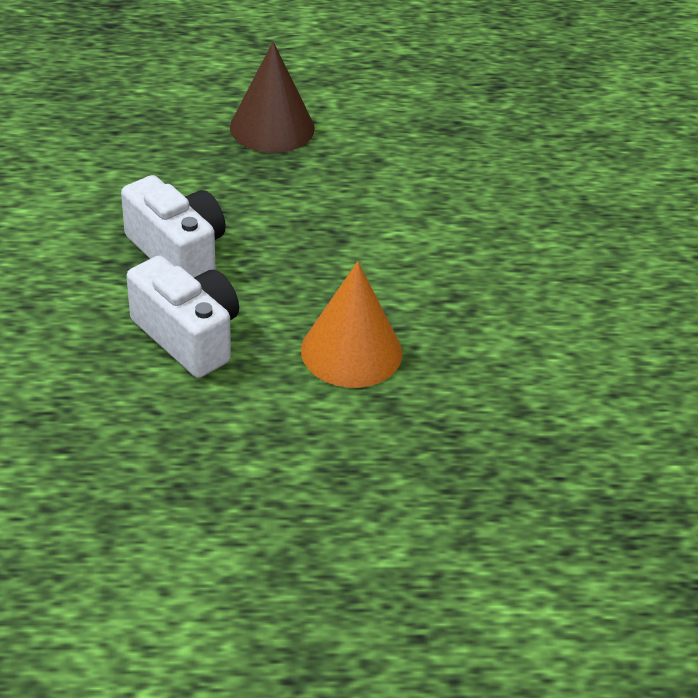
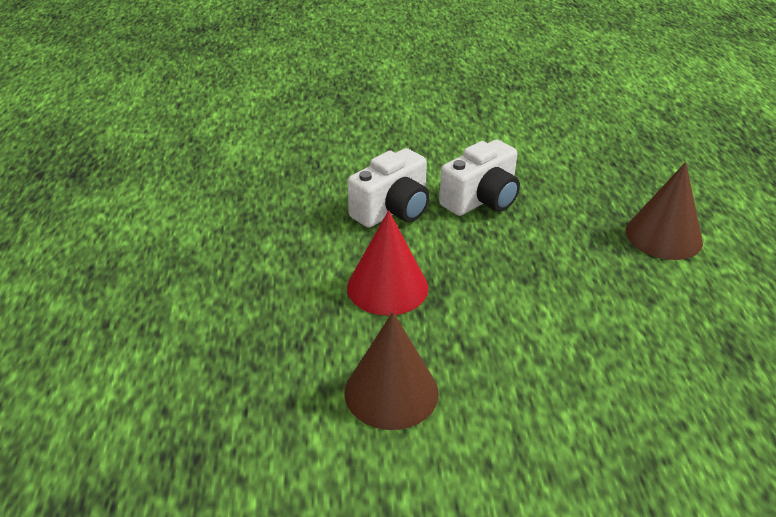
camera: 90 degrees right, 5 degrees down
orange cone [301,261,402,388] -> red cone [347,210,428,316]
none -> brown cone [345,312,439,430]

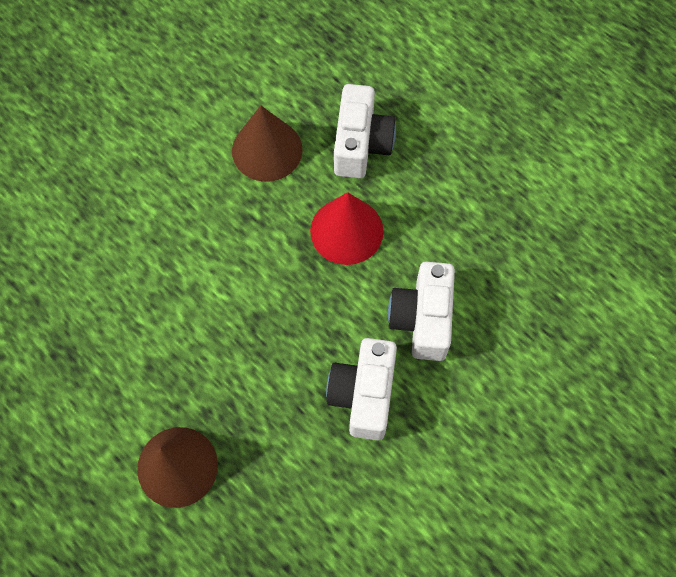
camera: 140 degrees right, 30 degrees up
none -> white camera [334,84,396,179]

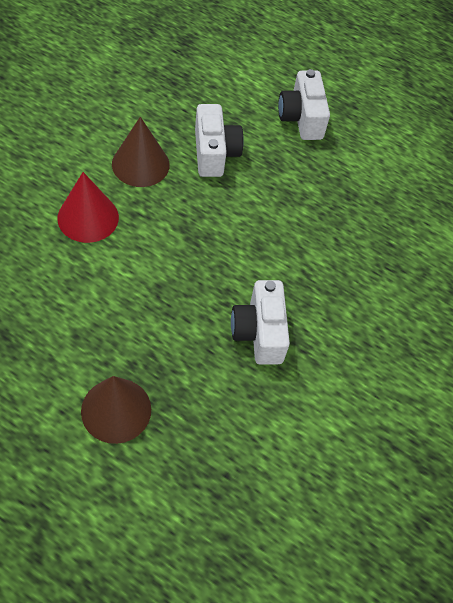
camera: 20 degrees left, 10 degrees down
red cone [310,192,383,265] -> red cone moved to [57,172,119,243]
white camera [388,262,455,361] -> white camera moved to [278,69,330,140]

